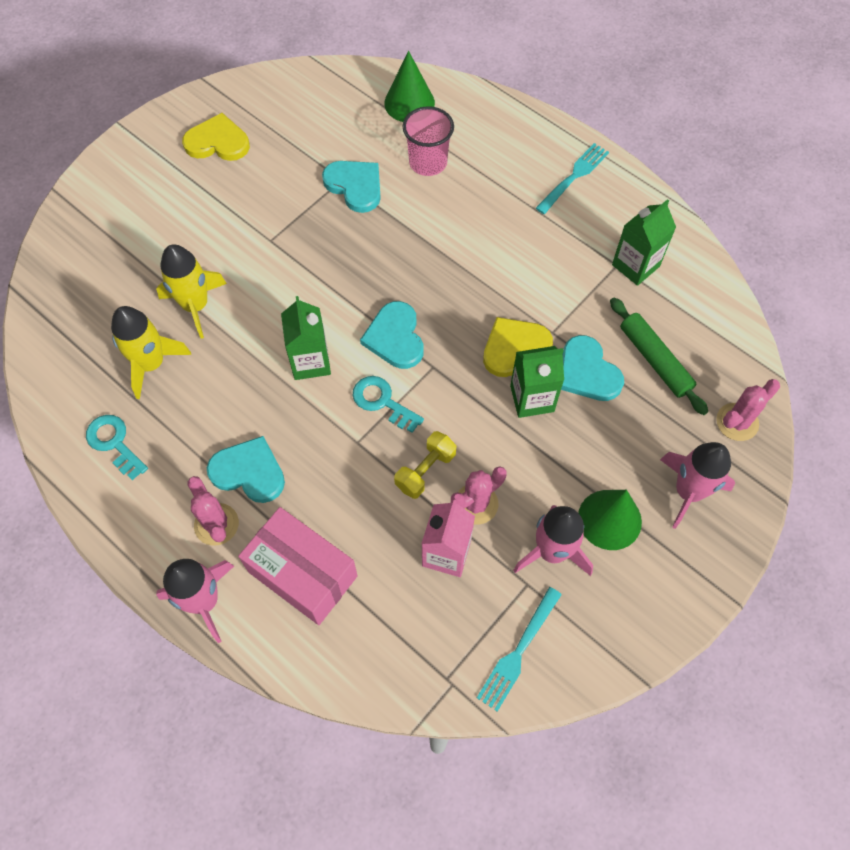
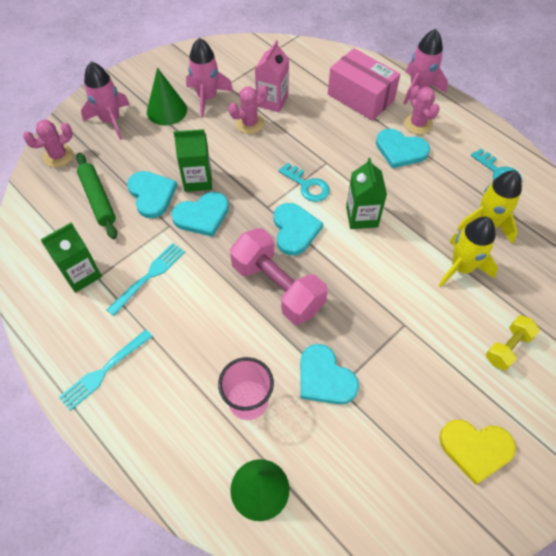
camera: 175 degrees left, 5 degrees down
yellow dumbbell [394,431,457,499] -> yellow dumbbell moved to [486,315,540,370]
turquoise fork [477,587,562,712] -> turquoise fork moved to [107,243,185,316]
yellow heart [483,317,553,377] -> turquoise heart [172,192,229,237]
none -> pink dumbbell [230,228,328,325]

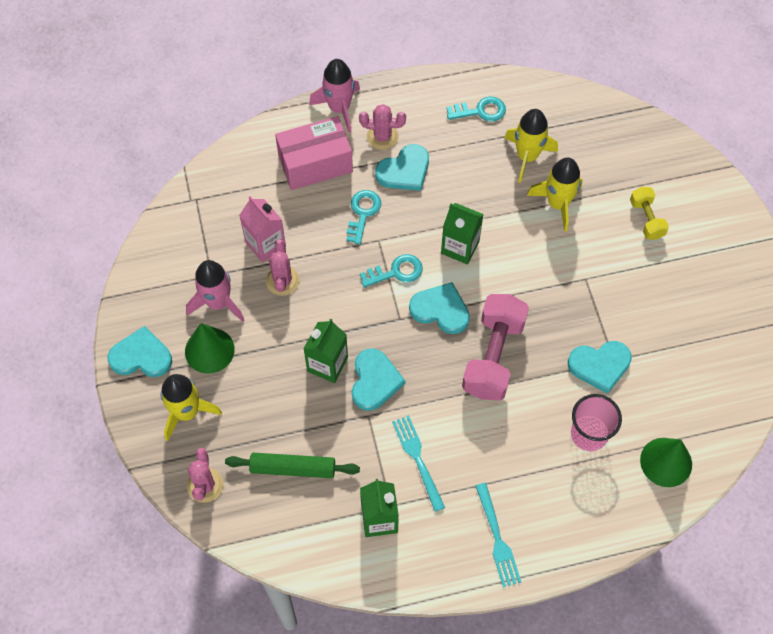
camera: 60 degrees left, 5 degrees up
pink rocket [81,62,130,140] -> yellow rocket [160,374,222,441]
turquoise heart [127,171,177,218] -> turquoise heart moved to [108,326,172,377]
pink dumbbell [230,228,328,325] -> pink dumbbell turned 60 degrees counterclockwise [462,294,529,401]
yellow heart [439,420,516,485] -> none
none -> turquoise key [346,190,381,244]

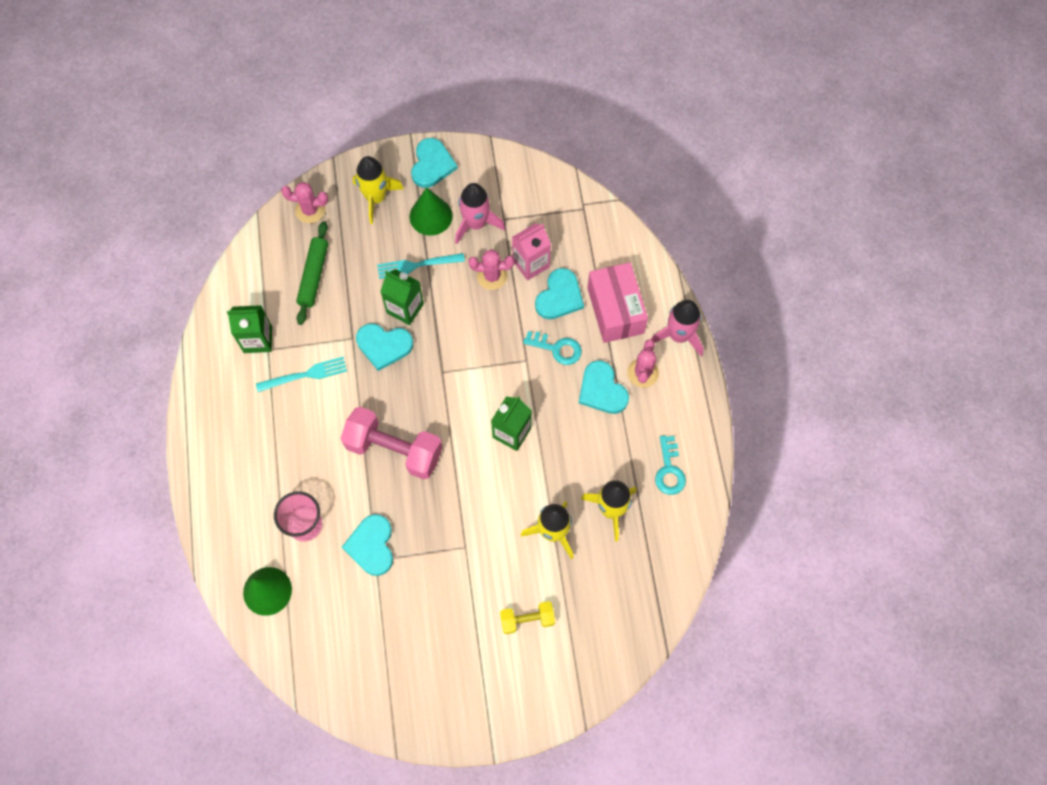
camera: 95 degrees right, 5 degrees up
turquoise key [360,254,423,287] -> none
turquoise heart [409,282,470,334] -> turquoise heart moved to [535,268,584,319]
turquoise fork [475,483,521,587] -> turquoise fork moved to [377,253,465,279]

